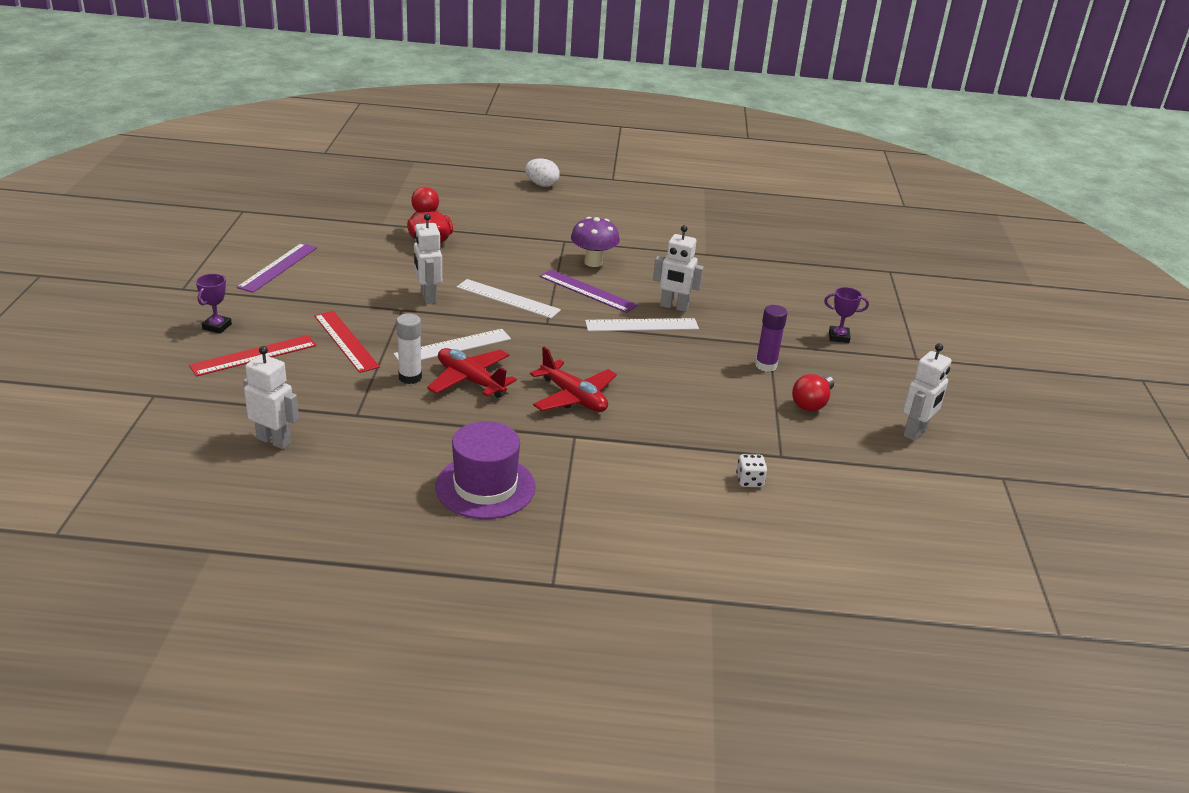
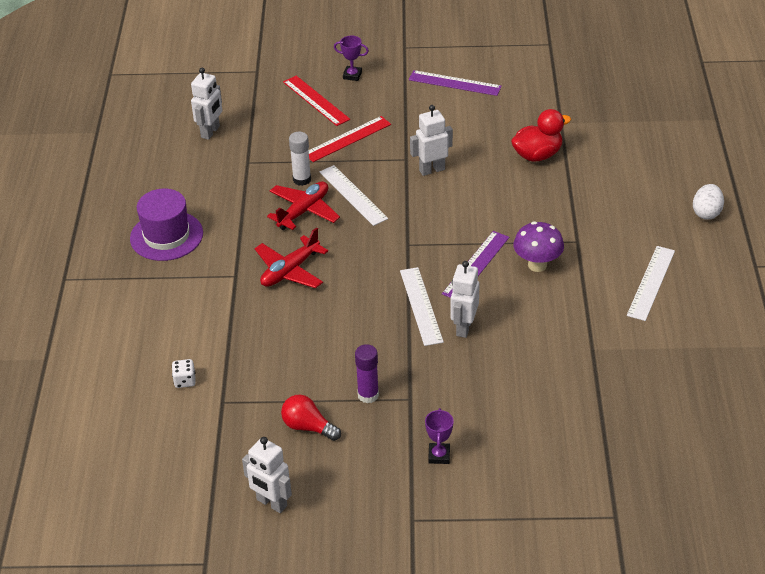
camera: 90 degrees right, 10 degrees up
white ruler [457,279,561,318] -> white ruler moved to [627,246,675,321]

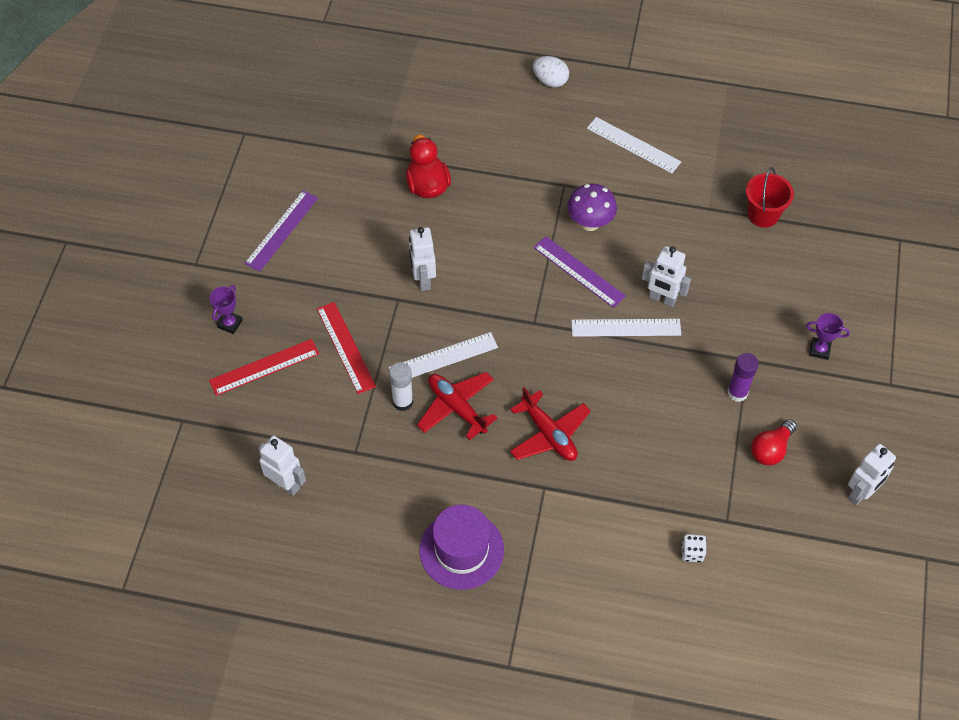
camera: 80 degrees left, 15 degrees up
none -> red bucket [746,167,794,228]

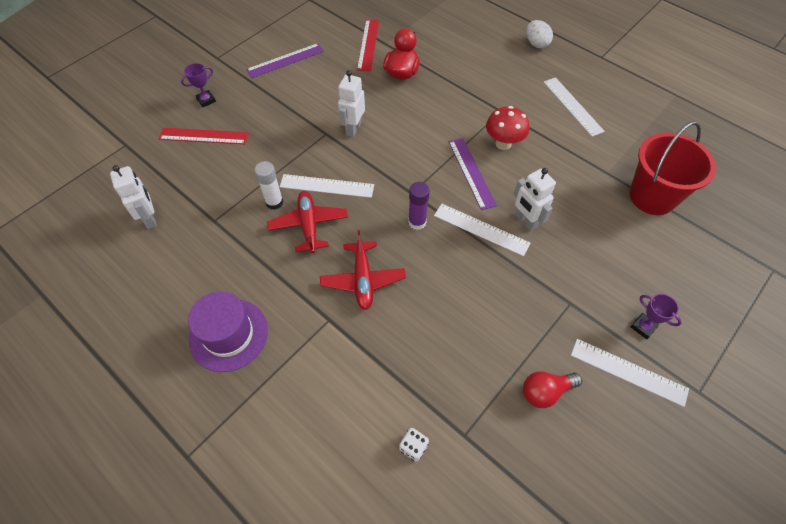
camera: 30 degrees right, 0 degrees up
red ruler [317,302,376,394] -> red ruler moved to [357,19,379,71]
purple mushroom [567,184,617,231] -> red mushroom [486,106,529,150]
purple glue stick [727,353,758,402] -> purple glue stick moved to [408,182,430,230]
red bucket [746,167,794,228] -> red bucket [629,121,716,215], size x1.60
white robot [848,444,896,505] -> none
none -> white ruler [571,339,689,407]

